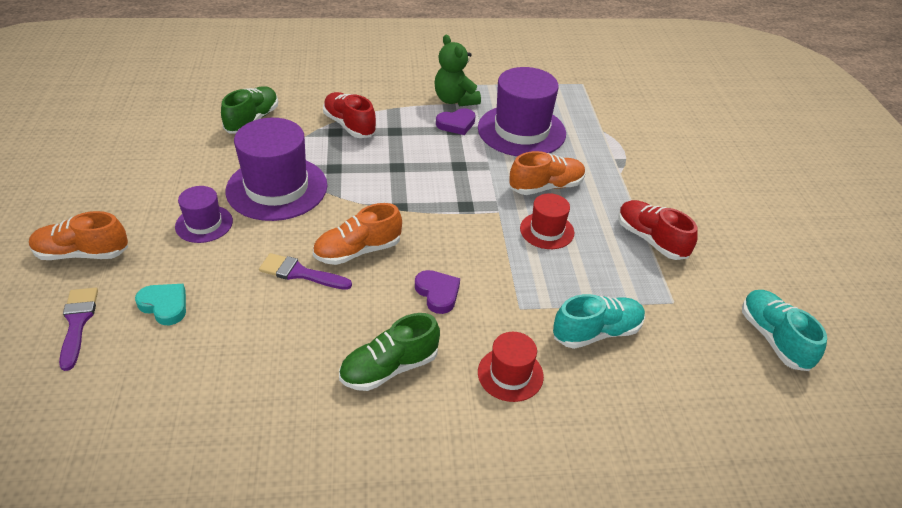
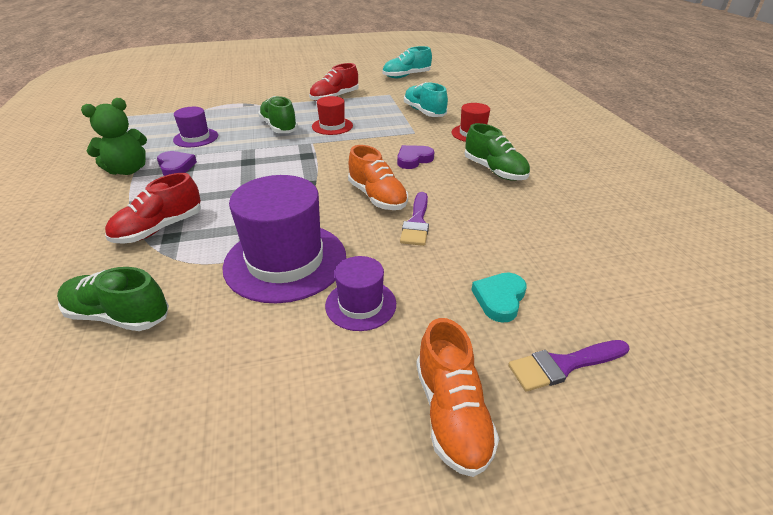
camera: 95 degrees left, 5 degrees down
purple hat [478,67,566,156] -> purple hat [173,107,218,147], size x0.53
orange shoe [509,151,585,195] -> green shoe [258,96,298,133]

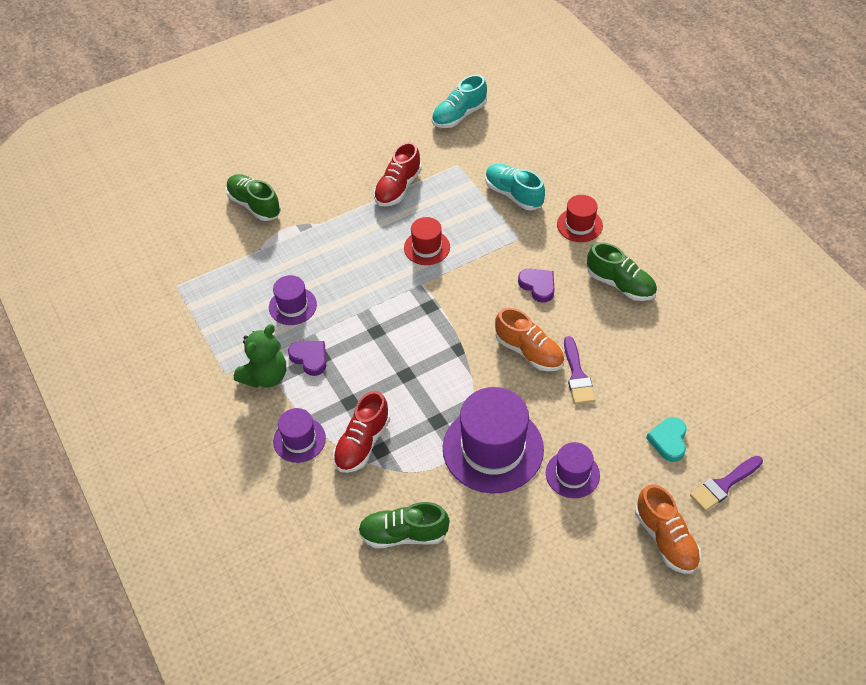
camera: 15 degrees left, 15 degrees up
green shoe [258,96,298,133] -> green shoe moved to [226,174,281,221]
purple heart [397,145,434,169] -> purple heart turned 105 degrees clockwise [518,269,554,303]
none -> purple hat [273,408,326,463]

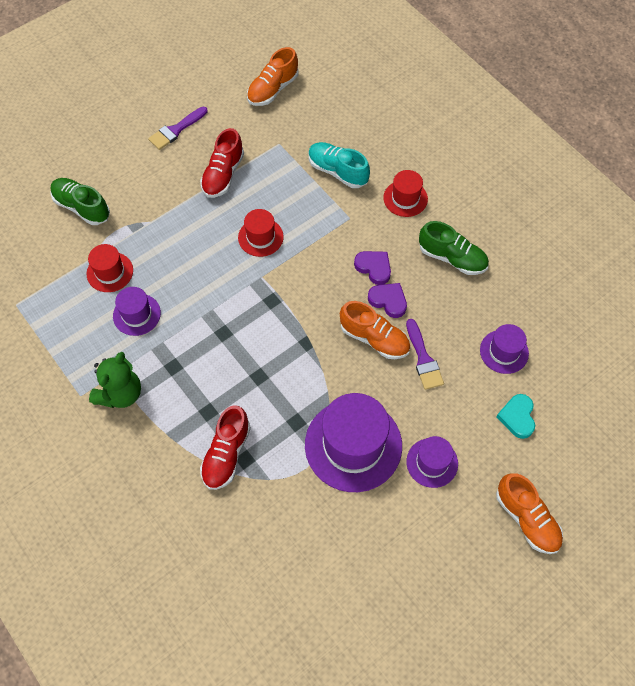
camera: 10 degrees left, 10 degrees up
purple hat [273,408,326,463] -> purple hat moved to [480,324,529,374]
purple heart [288,341,326,376] -> purple heart moved to [368,283,407,318]
green shoe [358,502,450,548] -> none
turquoise shoe [432,74,487,128] -> orange shoe [247,47,299,106]
purple brush [690,456,763,512] -> purple brush moved to [148,107,208,150]
none -> red hat [87,244,133,292]

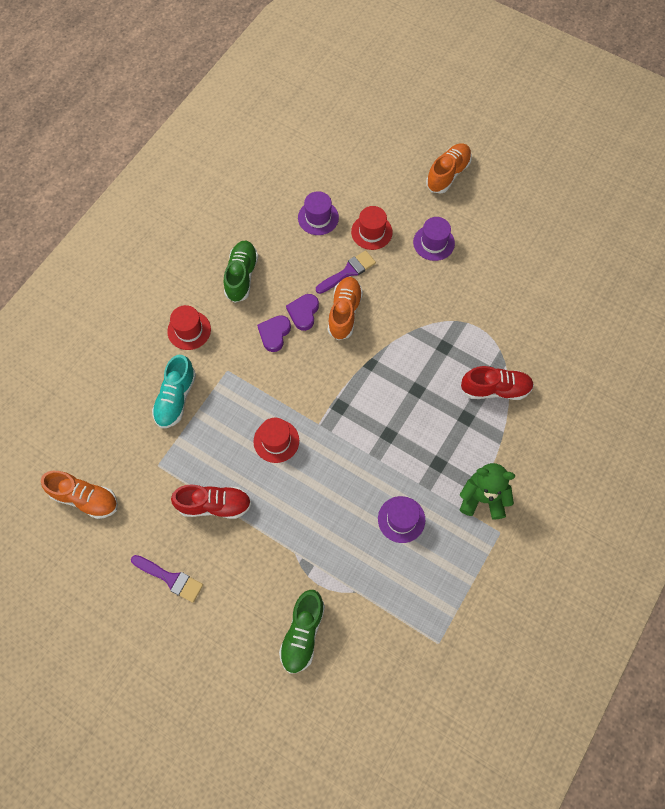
camera: 110 degrees left, 5 degrees up
red hat [87,244,133,292] -> red hat moved to [351,206,393,250]
purple hat [305,393,402,492] -> none
turquoise heart [496,394,535,439] -> none

